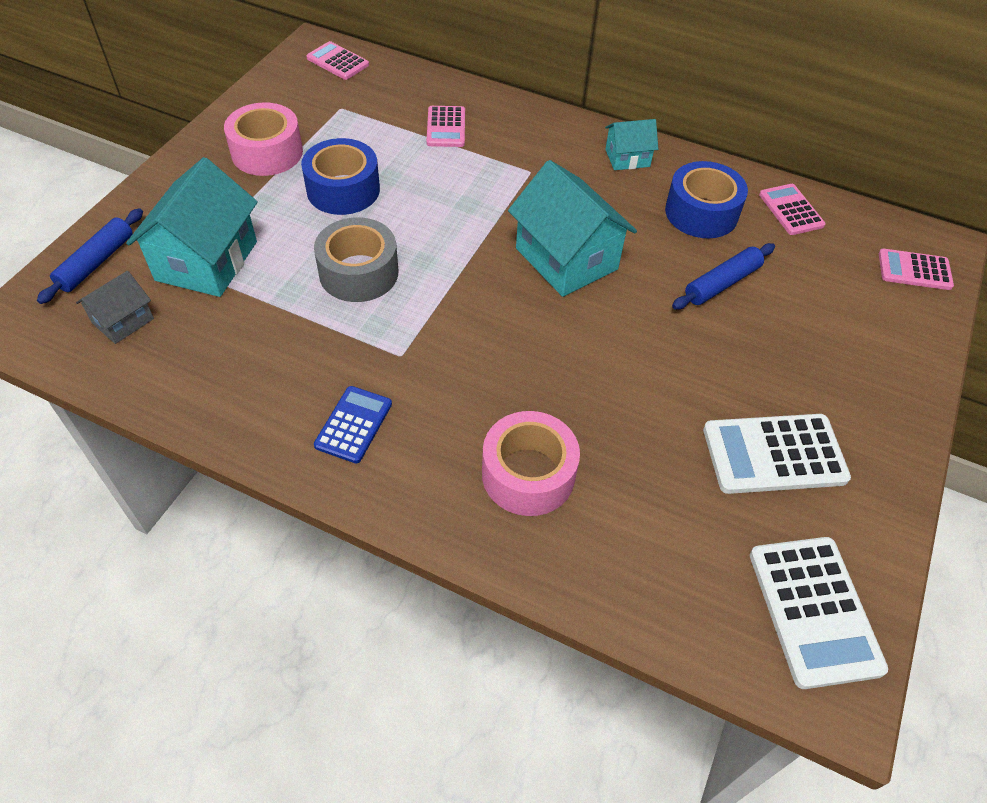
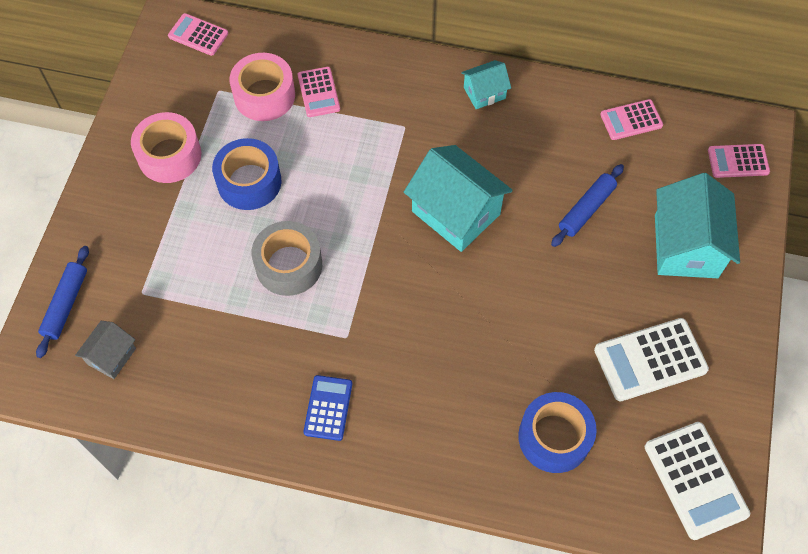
camera: 10 degrees left, 10 degrees up
turquoise house [126,157,258,297] -> turquoise house moved to [655,173,740,278]
pink tape [482,411,580,516] -> pink tape moved to [230,53,295,121]
blue tape [665,161,748,238] -> blue tape moved to [518,392,597,473]
pink calculator [759,184,825,235] -> pink calculator turned 75 degrees counterclockwise [600,99,663,140]

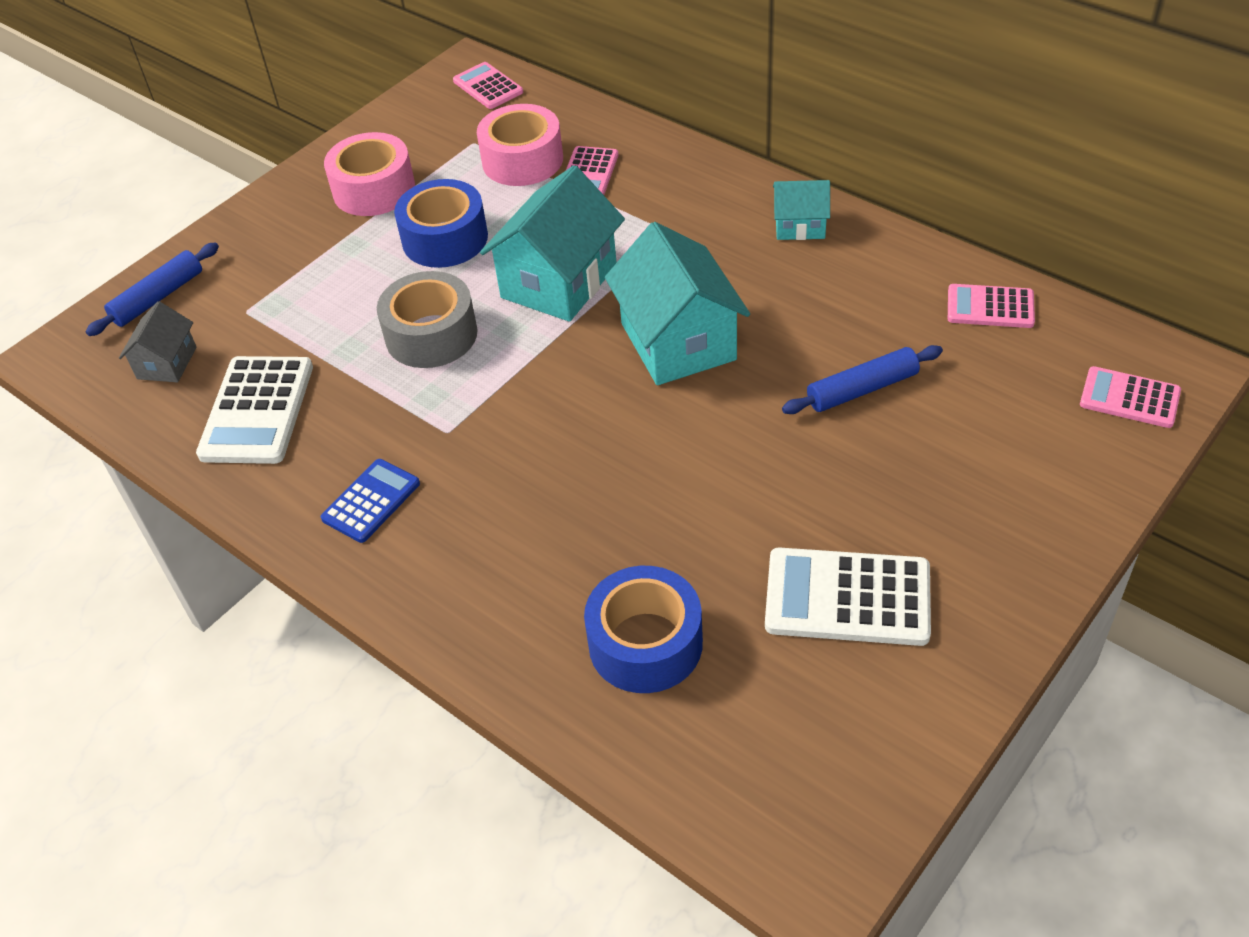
camera: 30 degrees right, 15 degrees down
grey house [75,321,136,379] -> grey house turned 45 degrees counterclockwise [119,301,197,382]
white calculator [645,422,750,540] -> white calculator moved to [196,356,313,464]
turquoise house [655,173,740,278] -> turquoise house moved to [480,165,625,322]

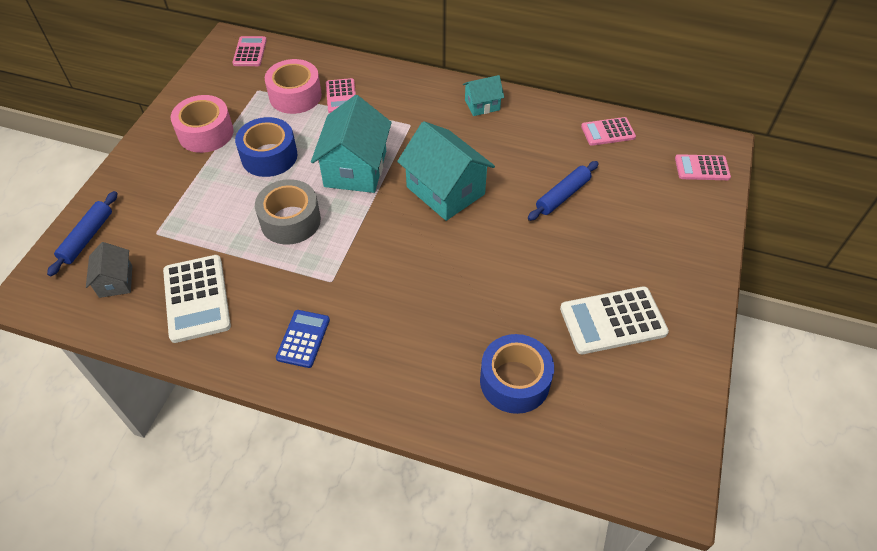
camera: 25 degrees left, 5 degrees up
pink calculator [453,62,523,109] -> pink calculator turned 60 degrees clockwise [232,36,267,66]

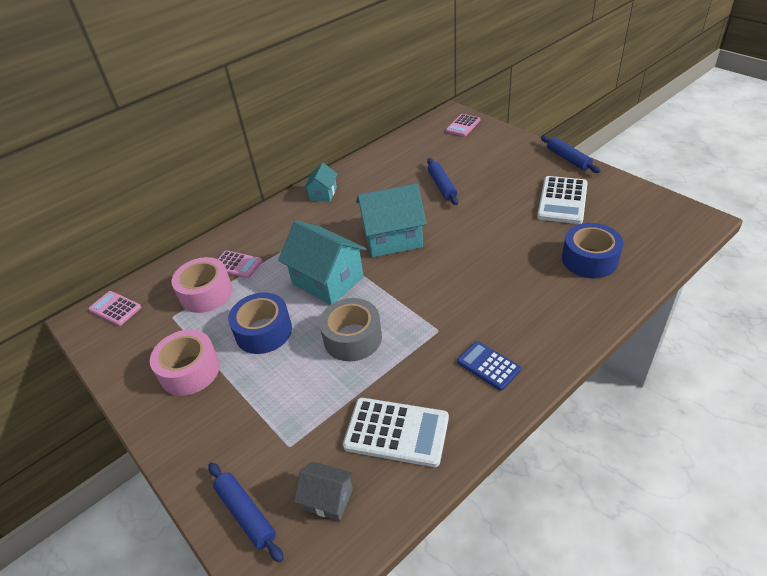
camera: 55 degrees left, 10 degrees down
pink calculator [581,117,636,146] -> none
none -> blue rolling pin [541,135,601,173]

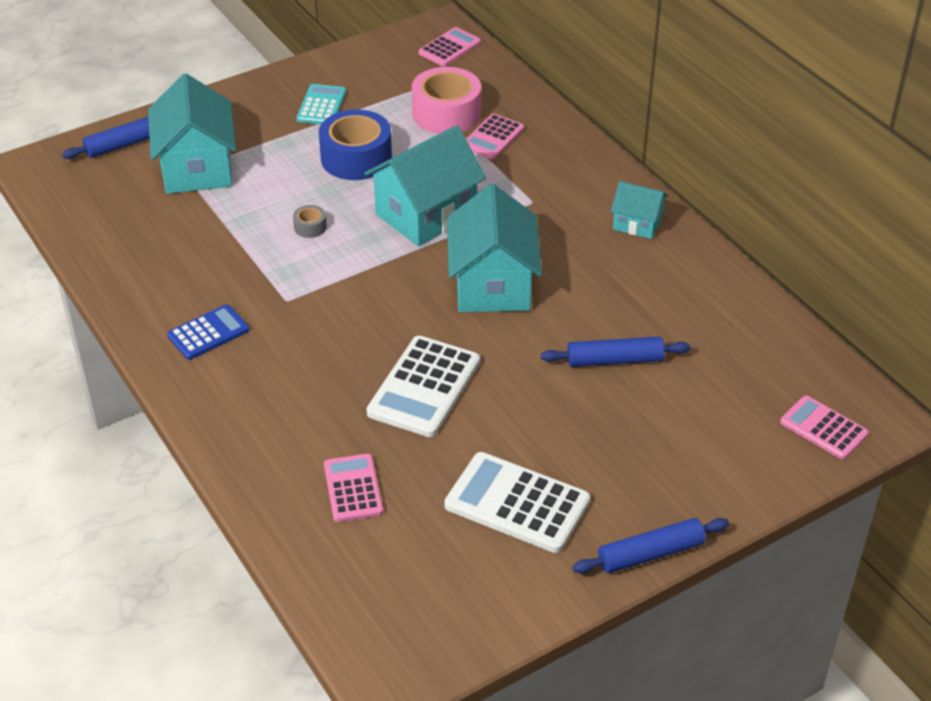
camera: 95 degrees right, 0 degrees up
pink tape [150,330,220,396] -> turquoise calculator [297,84,346,124]
grey house [294,462,354,521] -> none
grey tape [319,298,382,361] -> grey tape [293,205,327,238], size x0.44
white calculator [343,398,449,467] -> white calculator moved to [366,336,480,437]
blue tape [562,223,623,278] -> pink calculator [324,454,383,522]
none -> turquoise house [148,74,236,194]

